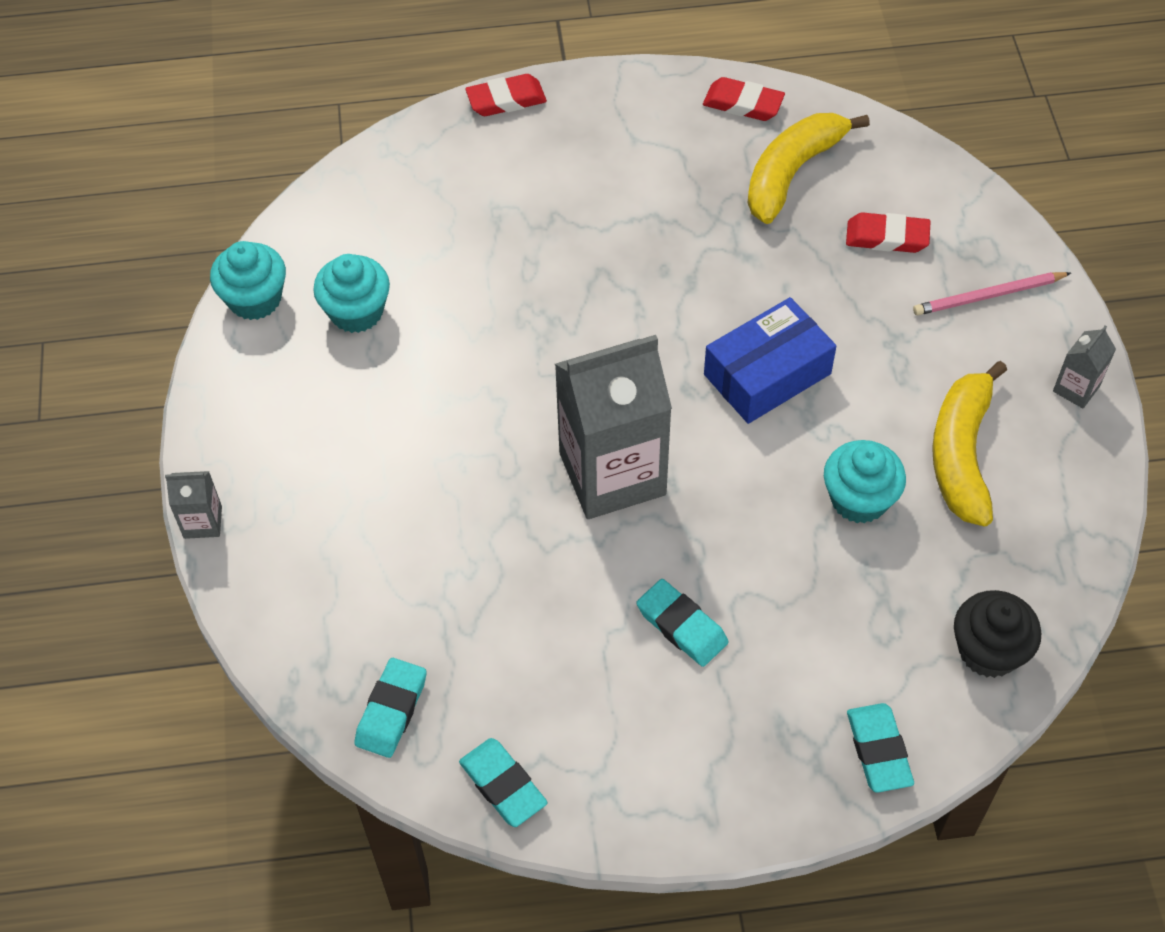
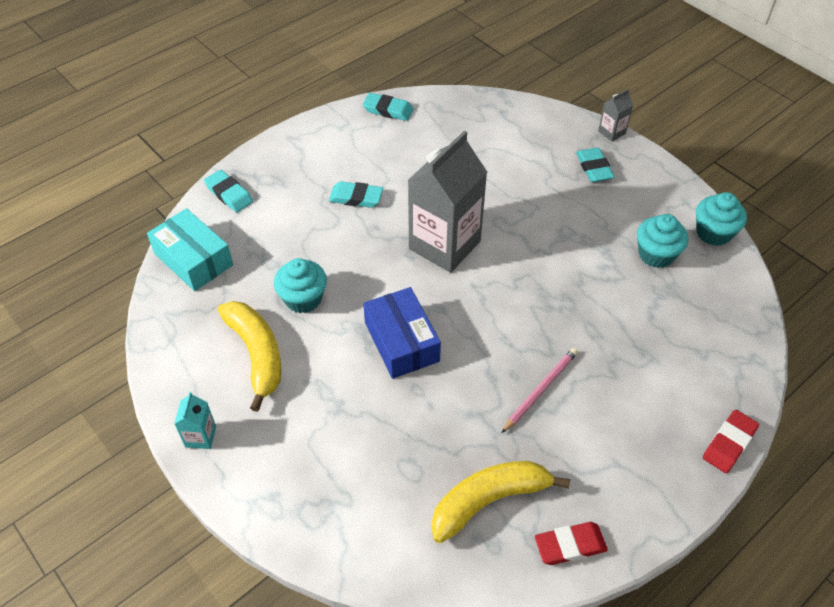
camera: 145 degrees right, 5 degrees down
turquoise eraser [354,658,427,758] -> turquoise eraser moved to [576,148,615,182]
blue box [704,297,836,424] -> blue box turned 45 degrees counterclockwise [363,287,441,379]
yellow banana [747,113,870,224] -> yellow banana turned 120 degrees counterclockwise [431,461,570,543]
red eraser [846,212,931,253] -> none
pink pencil [913,272,1071,315] -> pink pencil moved to [502,348,578,433]
black cupcake [954,590,1041,678] -> turquoise box [147,208,233,291]
grey carton [1053,325,1116,408] -> turquoise carton [174,392,216,449]

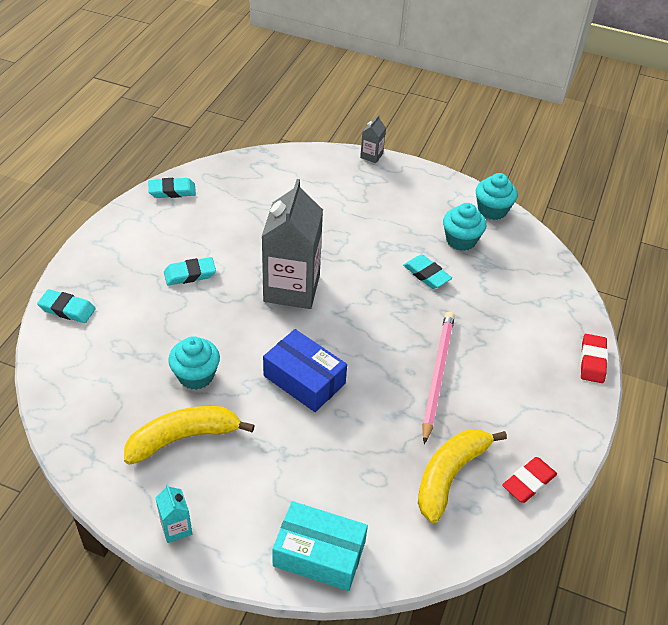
camera: 30 degrees left, 5 degrees down
turquoise box [147,208,233,291] -> turquoise box moved to [272,501,368,591]
yellow banana [218,301,281,412] -> yellow banana turned 60 degrees counterclockwise [124,406,255,465]
pink pencil [502,348,578,433] -> pink pencil [422,312,455,444], size x1.52
turquoise eraser [576,148,615,182] -> turquoise eraser moved to [403,255,452,289]

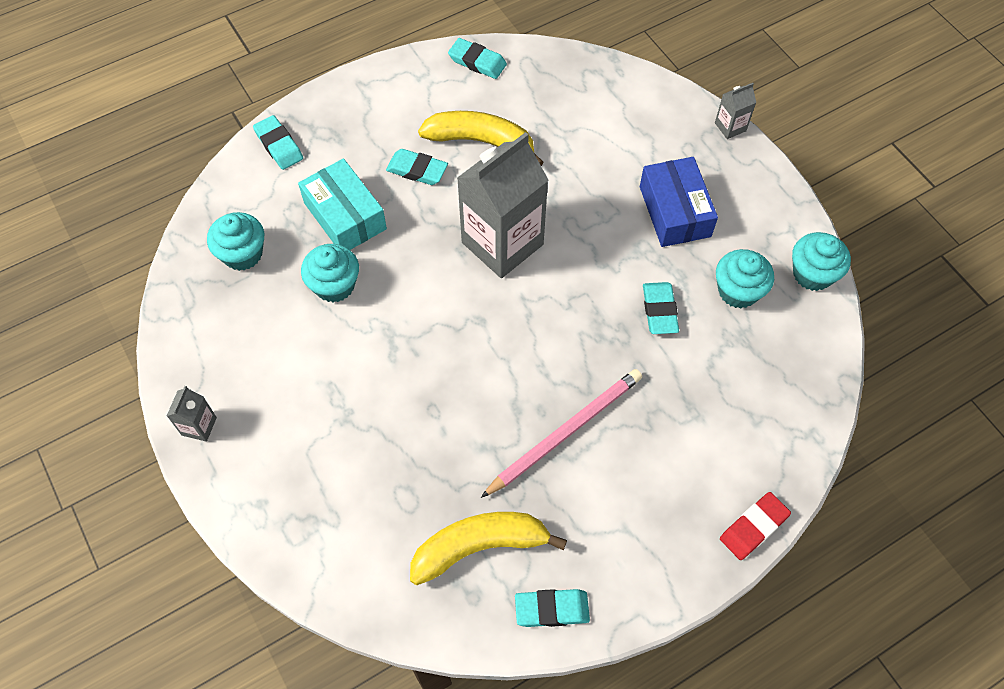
camera: 40 degrees right, 15 degrees up
yellow banana [124,406,255,465] -> yellow banana moved to [418,111,544,166]
turquoise carton [156,484,192,543] -> grey carton [167,386,217,442]
blue box [263,329,347,412] -> blue box moved to [640,157,718,247]
turquoise box [272,501,368,591] -> turquoise box moved to [298,159,387,250]
red eraser [502,457,557,503] -> turquoise eraser [515,589,590,627]
none -> turquoise cupcake [207,212,264,271]

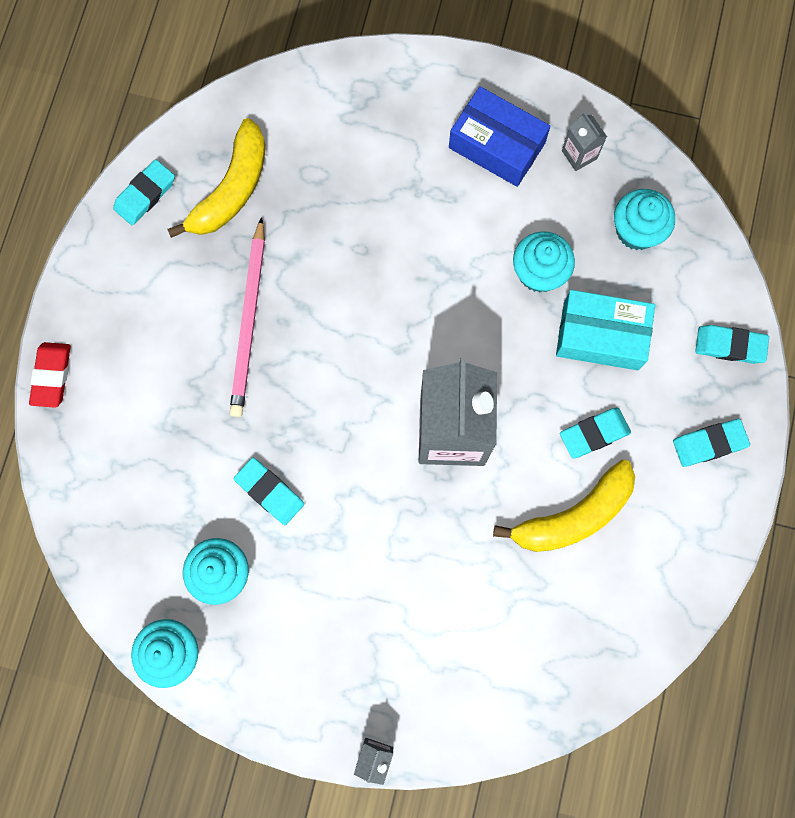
camera: 135 degrees right, 15 degrees up
grey carton [167,386,217,442] -> grey carton moved to [562,112,607,171]
turquoise eraser [448,38,507,79] -> turquoise eraser moved to [673,419,750,467]
blue box [640,157,718,247] -> blue box moved to [449,86,551,187]

